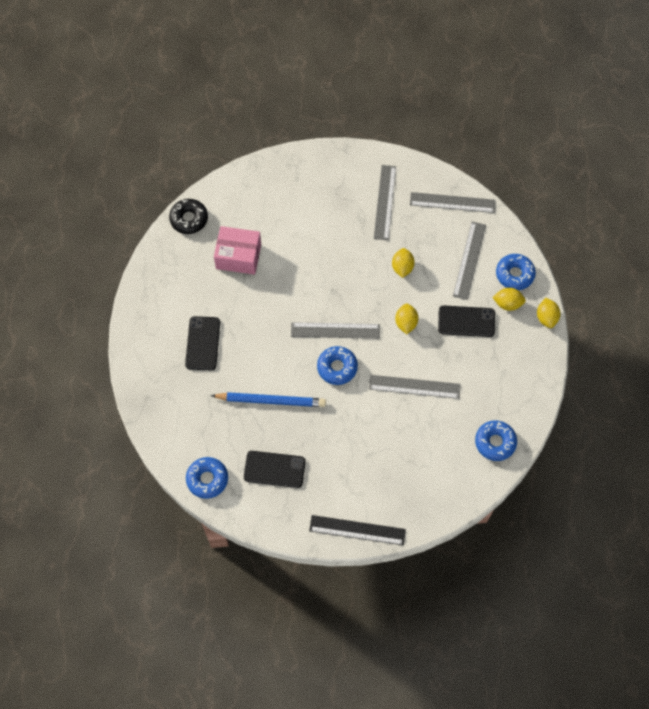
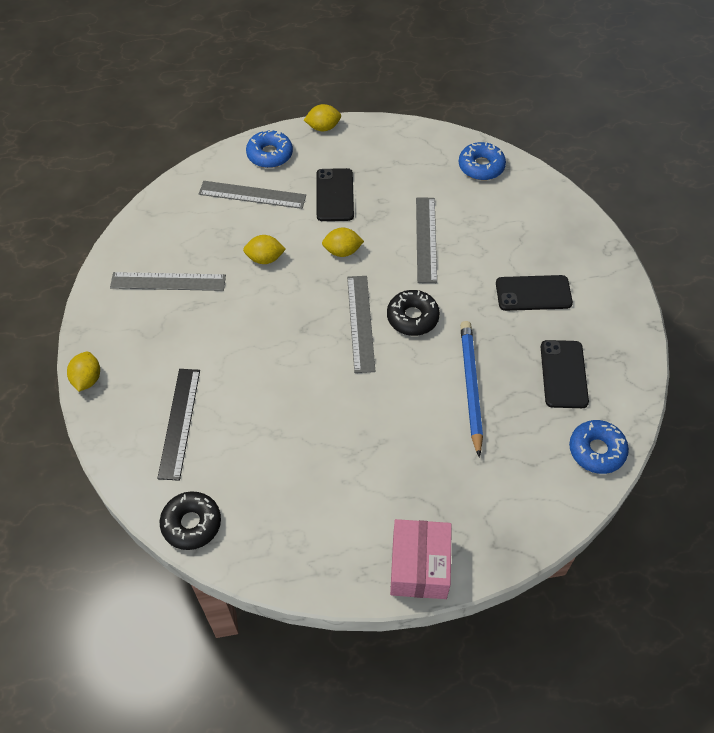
camera: 95 degrees left, 10 degrees down
black phone [185,316,220,370] -> black phone moved to [496,275,573,311]
pink box [214,226,261,275] -> pink box moved to [390,519,452,599]
black ruler [309,515,406,545] -> black ruler moved to [157,369,200,481]
blue donut [317,346,358,385] -> black donut [387,290,440,336]
grey ruler [410,192,495,213] -> none
yellow lemon [492,288,526,311] -> yellow lemon moved to [67,352,100,392]

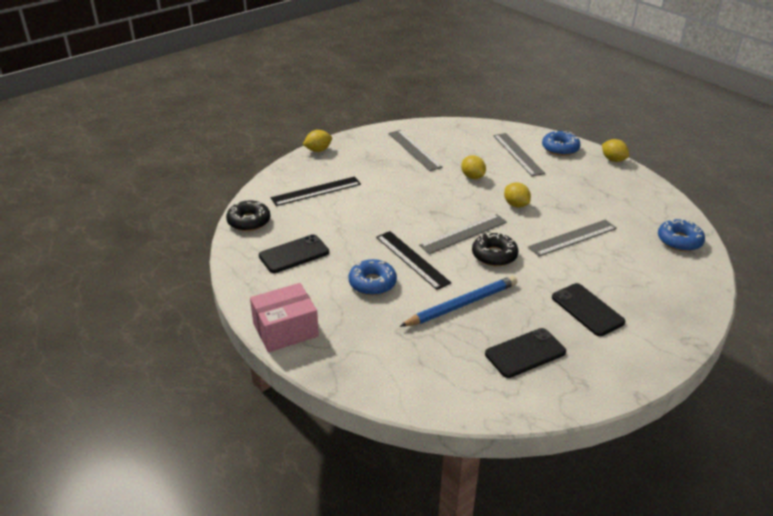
camera: 60 degrees right, 20 degrees down
black phone [317,168,354,221] -> black phone moved to [259,234,329,273]
blue donut [569,420,629,474] -> blue donut moved to [349,259,397,295]
none -> black ruler [376,231,451,290]

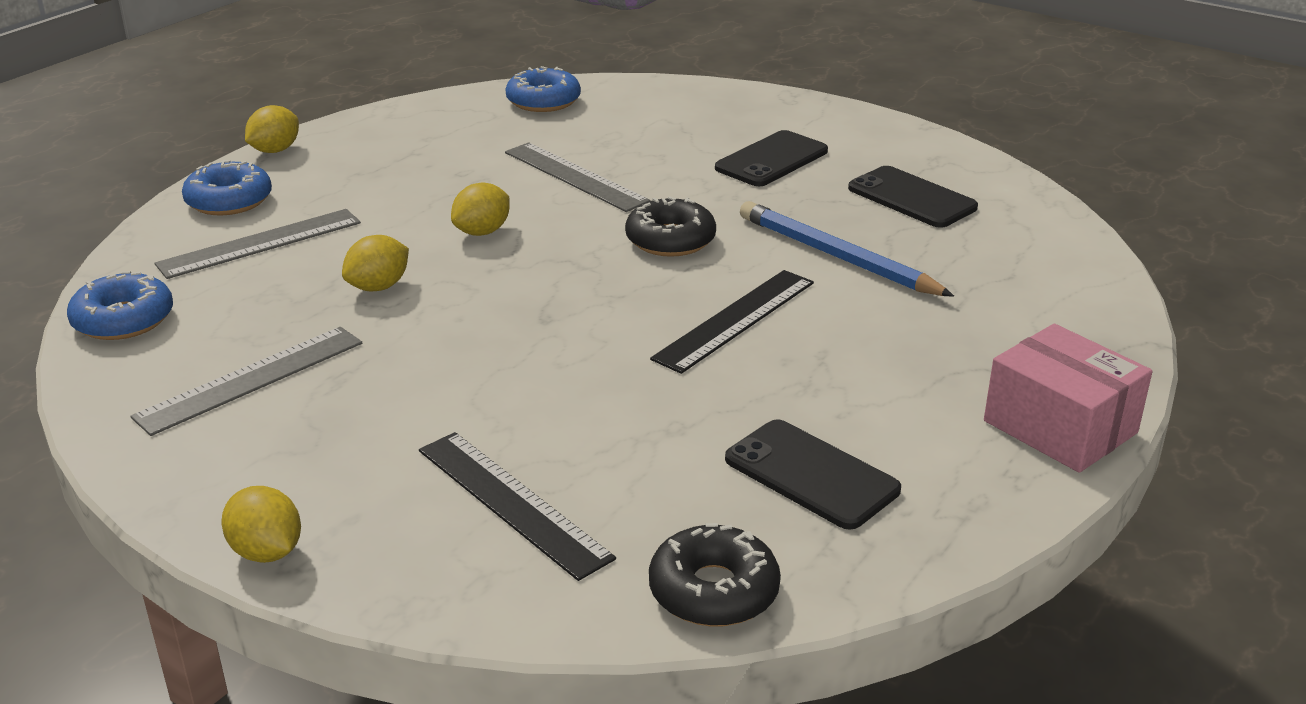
camera: 105 degrees left, 5 degrees down
blue donut [349,259,397,295] -> blue donut moved to [67,271,173,340]
grey ruler [419,214,507,254] -> none

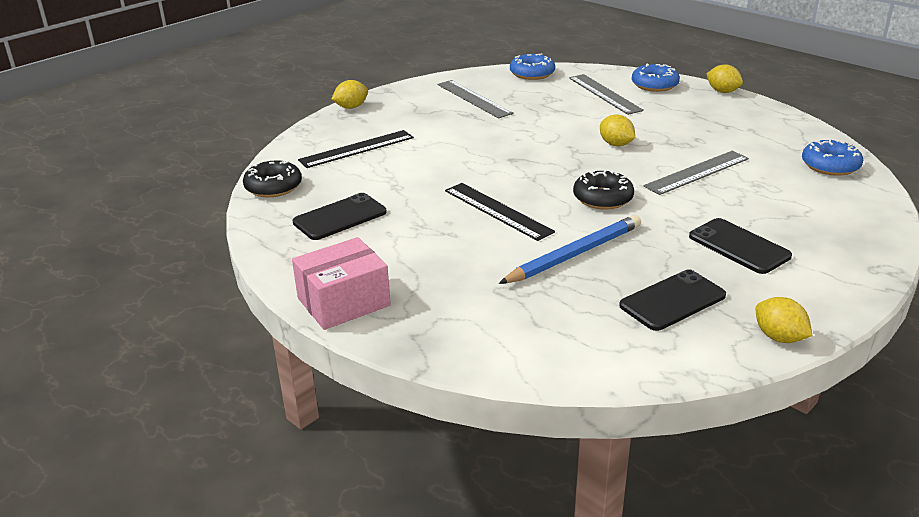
camera: 100 degrees right, 0 degrees up
yellow lemon [342,235,409,291] -> yellow lemon moved to [756,297,812,343]

